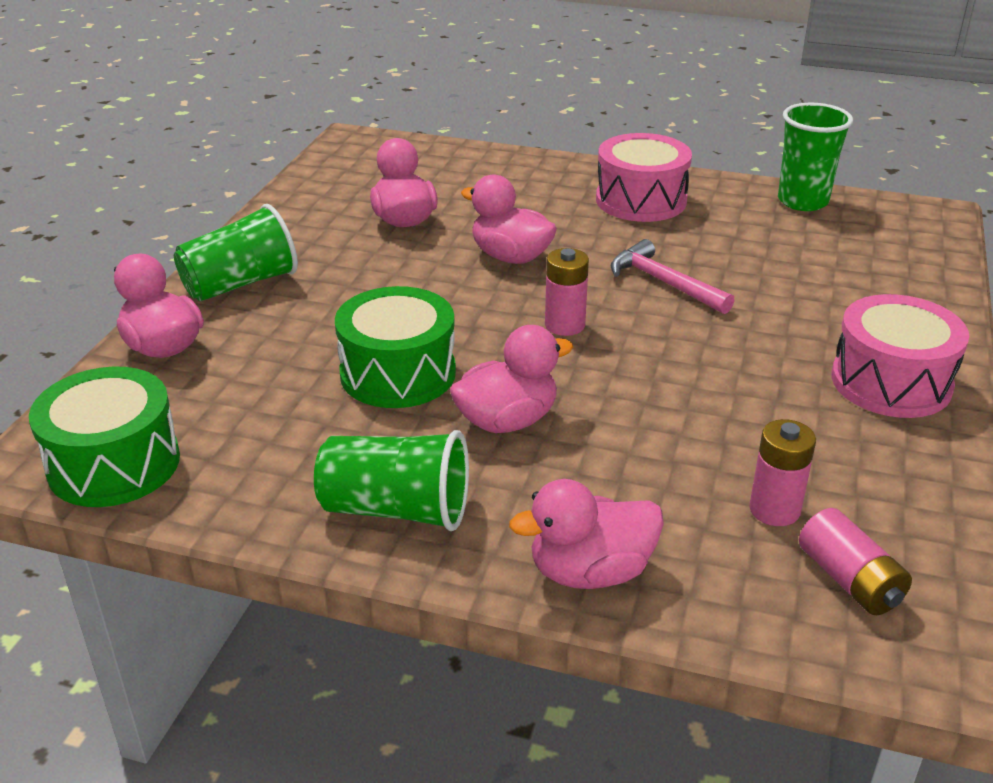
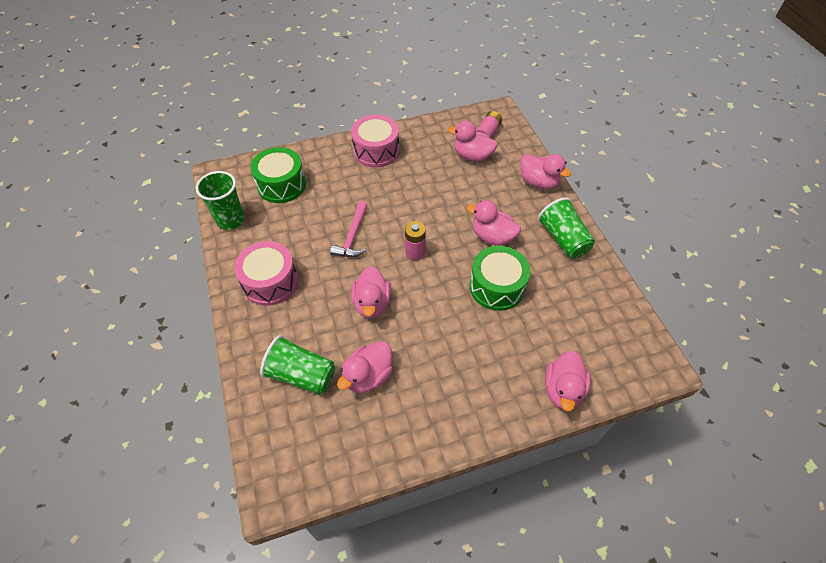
camera: 125 degrees left, 20 degrees up
green drum [29,367,180,507] -> green drum moved to [251,147,306,203]
green cup [174,204,298,301] -> green cup moved to [260,335,335,395]
pink battery [749,419,816,526] -> pink duck [448,121,498,161]

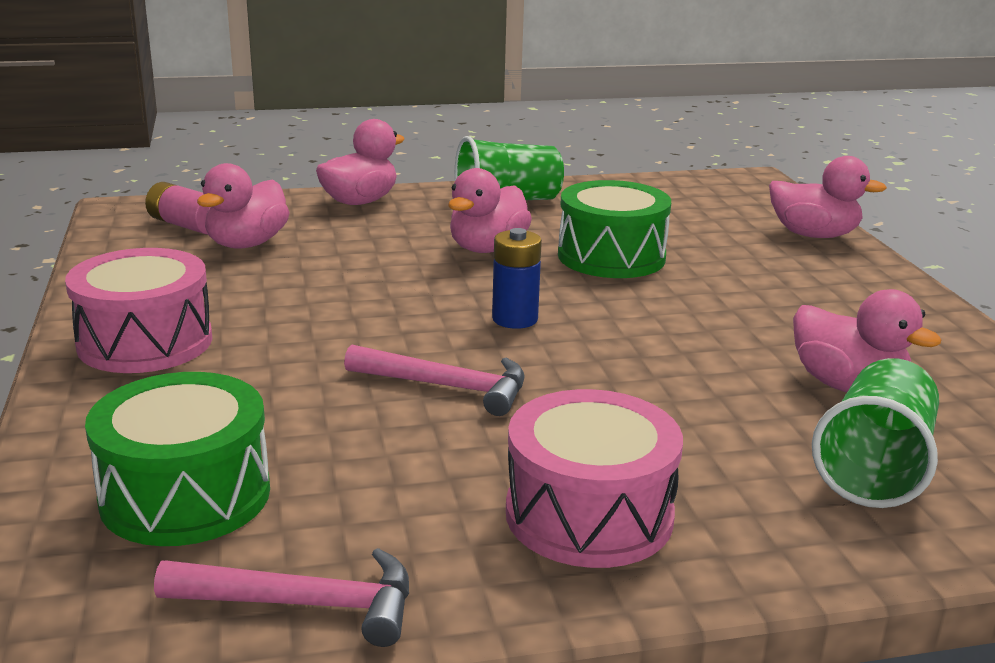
camera: 85 degrees left, 30 degrees down
green cup [196,171,245,230] -> pink hammer [154,548,409,647]
pink duck [351,266,391,319] -> none
pink battery [405,221,426,261] -> blue battery [492,228,542,329]

